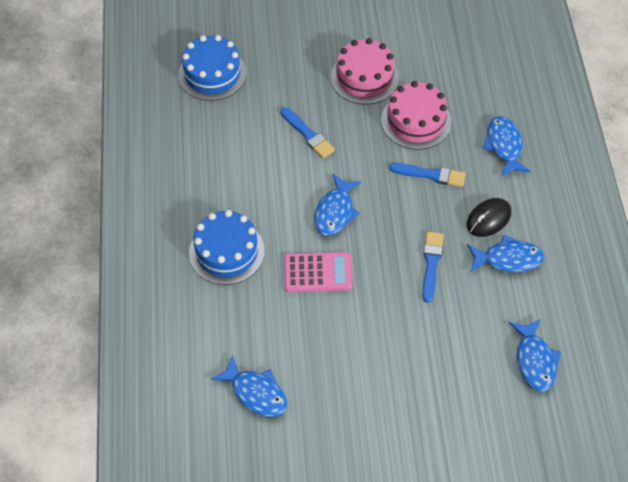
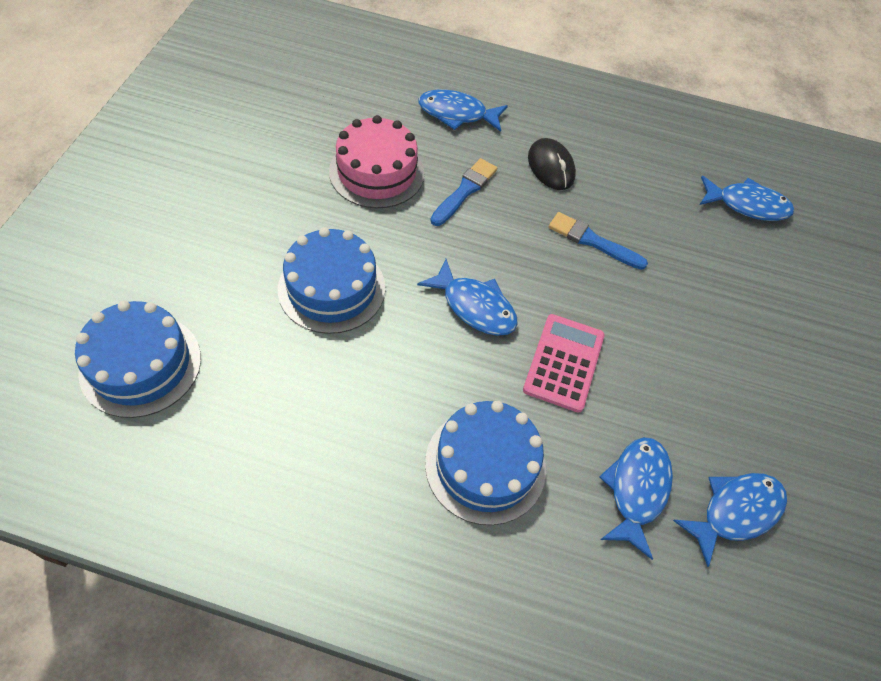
camera: 75 degrees left, 0 degrees up
blue brush [280,107,335,158] -> blue cake [278,227,386,334]
pink cake [331,38,399,104] -> none
blue fish [467,235,544,272] -> blue fish moved to [599,437,673,560]

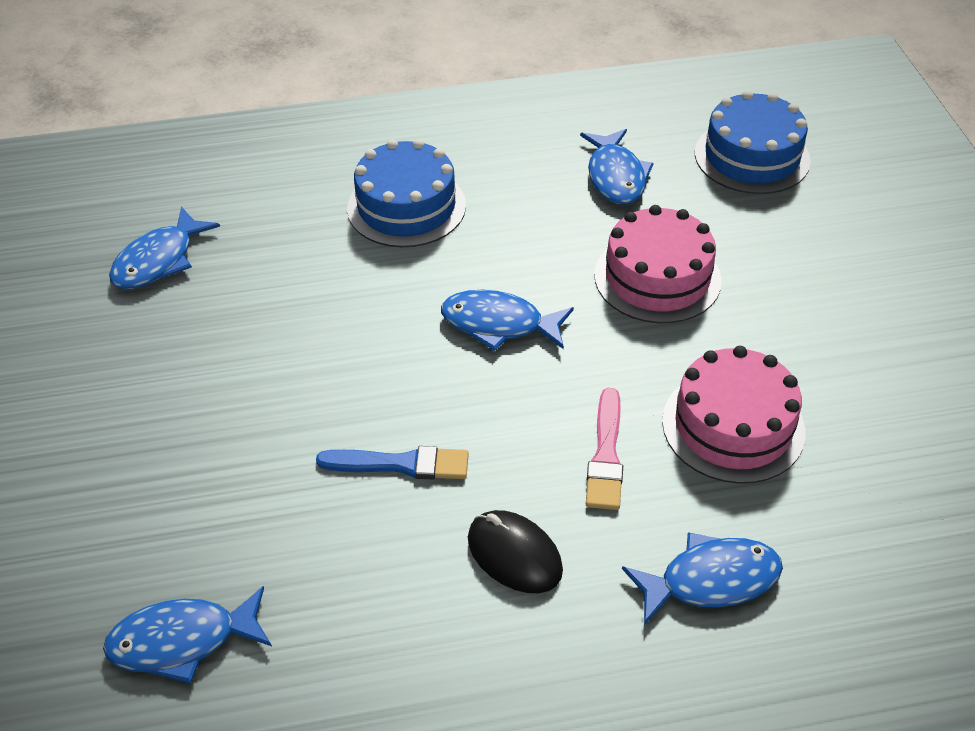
camera: 160 degrees right, 10 degrees down
blue cake [278,227,386,334] -> pink cake [594,205,722,323]
blue brush [430,158,497,226] -> pink brush [586,388,623,510]
pink calculator [523,314,605,413] -> none
blue fish [599,437,673,560] -> blue fish moved to [580,129,654,205]

